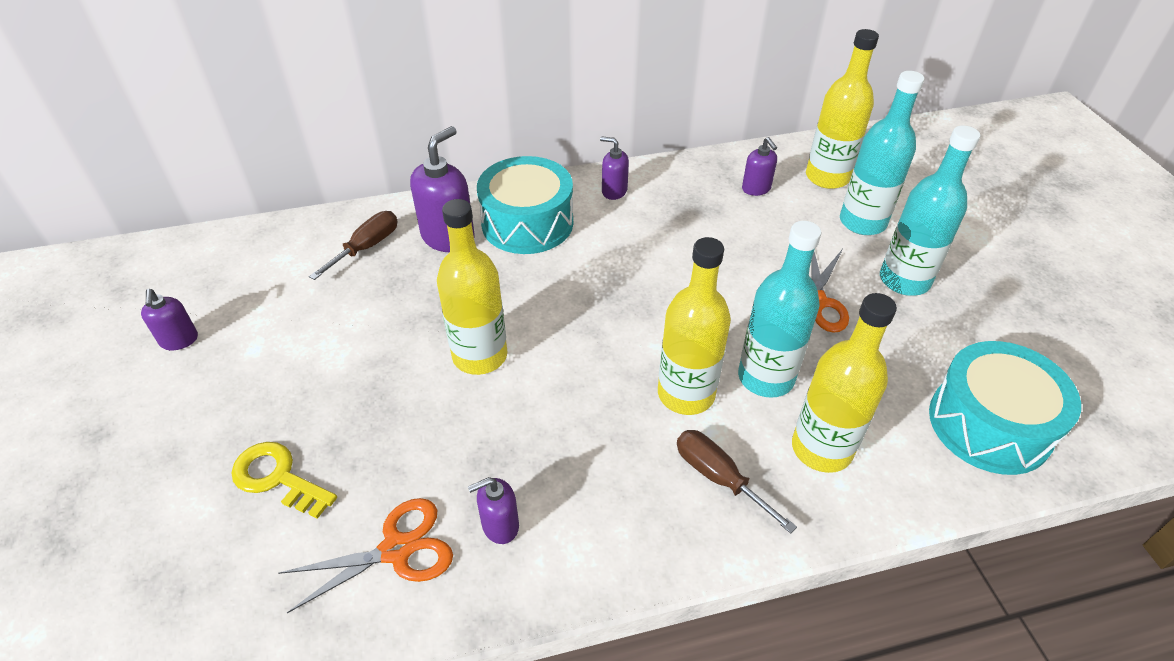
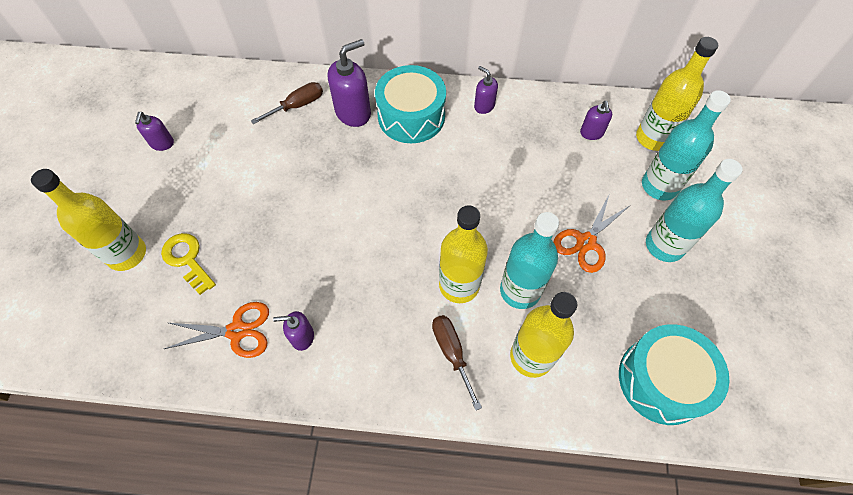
camera: 20 degrees right, 15 degrees up
yellow bottle [437,199,507,375] -> yellow bottle moved to [31,169,146,271]

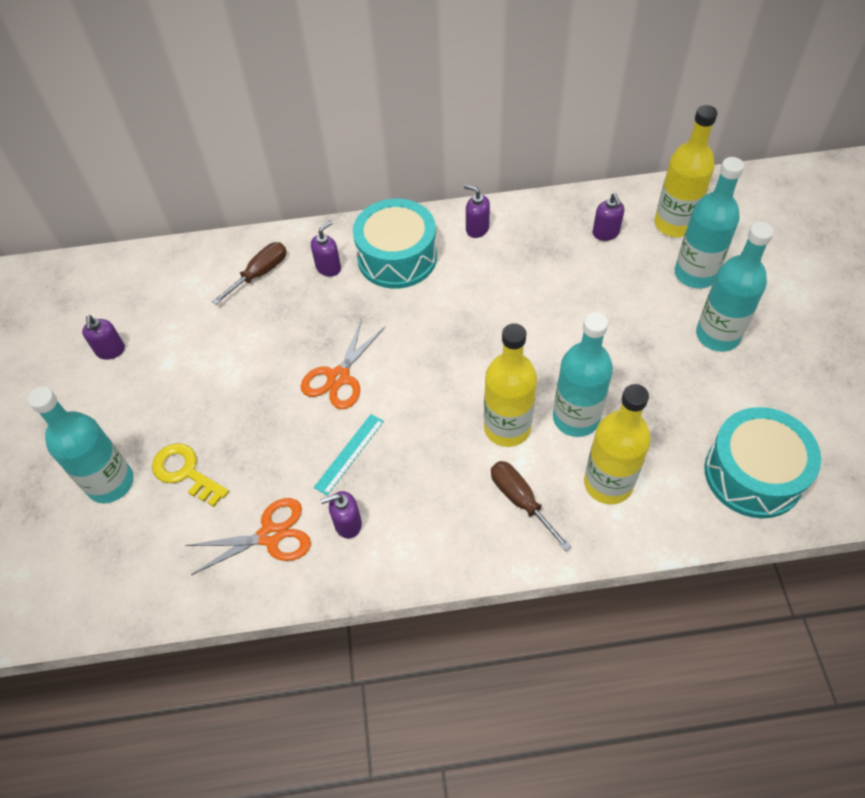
camera: 10 degrees left, 5 degrees down
yellow bottle [31,169,146,271] -> turquoise bottle [28,387,134,503]
purple soap dispenser [328,39,371,127] -> purple soap dispenser [311,221,341,277], size x0.57
orange scissors [553,193,629,273] -> orange scissors moved to [301,319,385,409]
none -> turquoise ruler [314,414,384,496]

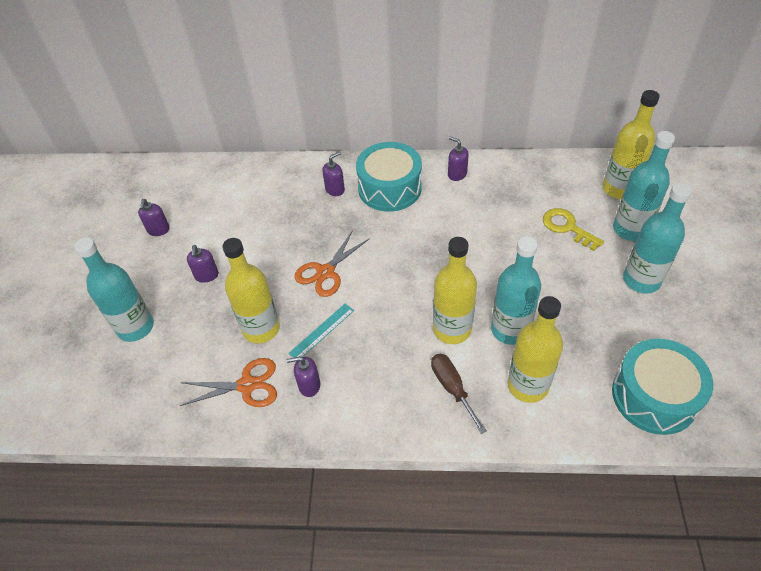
camera: 10 degrees right, 5 degrees down
yellow key [152,443,229,507] -> yellow key moved to [543,208,604,251]
brown screwdriver [212,242,287,305] -> none
purple soap dispenser [593,193,624,241] -> purple soap dispenser moved to [187,245,219,283]
none -> yellow bottle [222,238,280,343]

